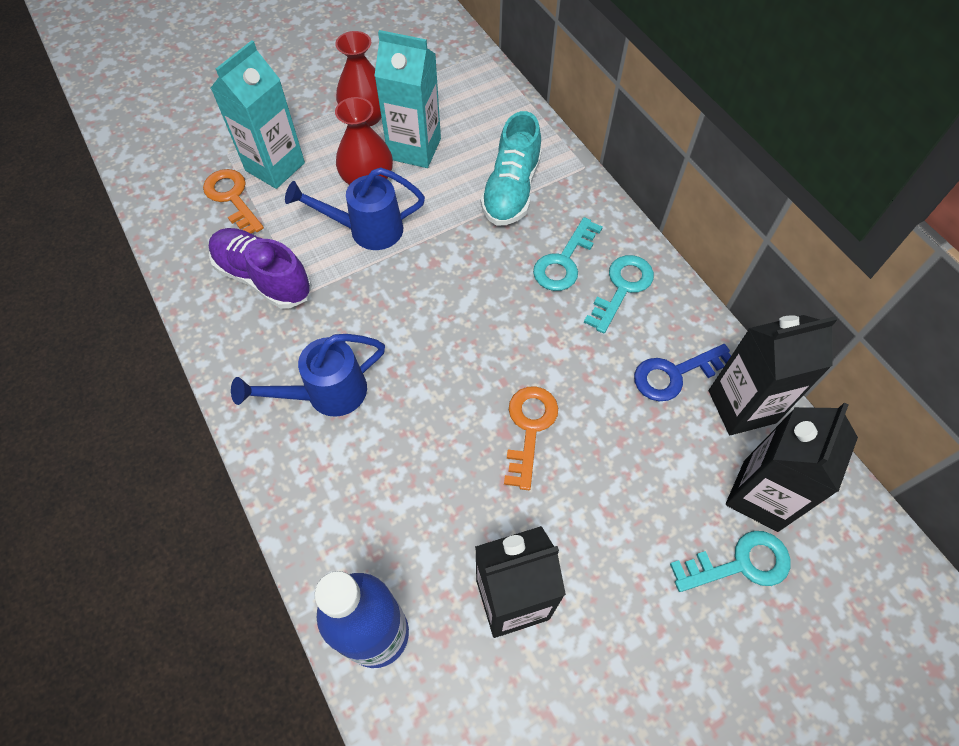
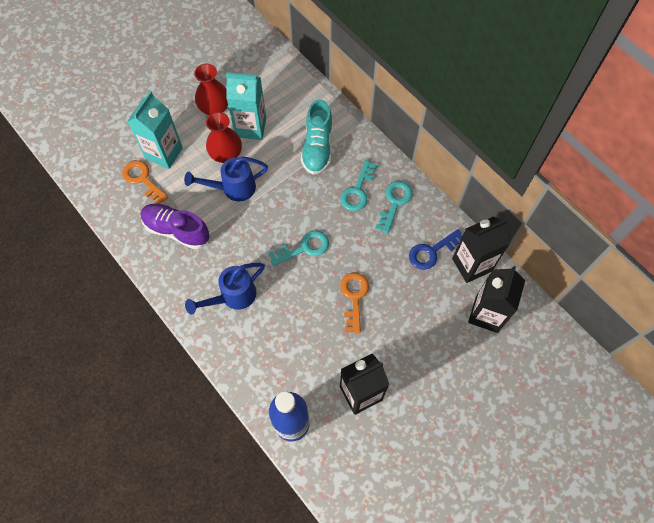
camera: 10 degrees left, 5 degrees up
turquoise key [670,531,791,592] -> turquoise key moved to [269,230,329,266]

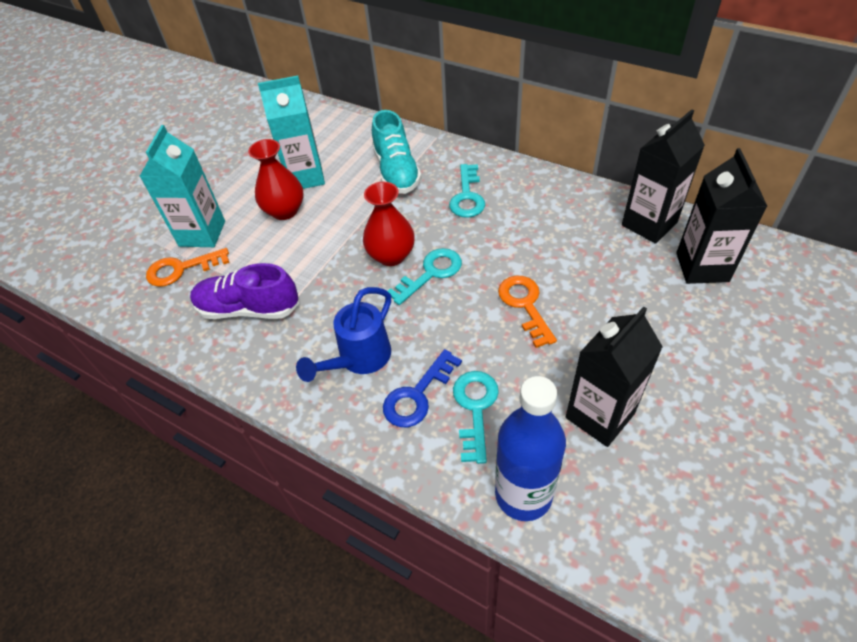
camera: 15 degrees left, 15 degrees down
orange key [122,160,168,204] -> orange key turned 45 degrees counterclockwise [146,248,229,287]
blue watering can [184,157,268,201] -> none
red vase [194,64,228,115] -> red vase moved to [363,182,415,266]
turquoise key [375,181,413,233] -> turquoise key moved to [453,371,499,464]
blue key [409,229,462,270] -> blue key moved to [383,349,462,427]

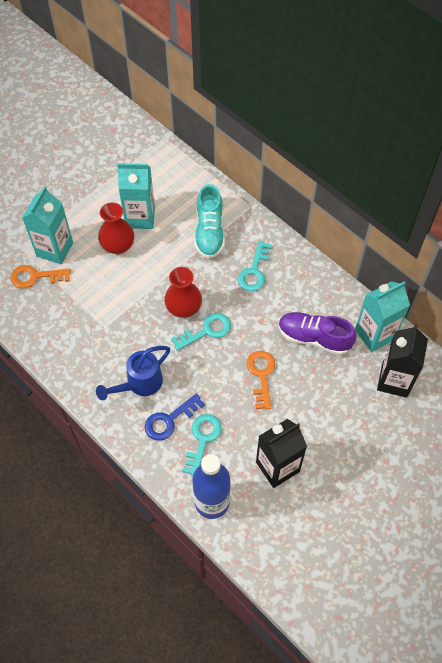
camera: 10 degrees right, 10 degrees up
purple shoe [190,263,299,319] -> purple shoe moved to [279,312,356,355]
black carton [622,109,705,244] -> turquoise carton [355,281,410,352]

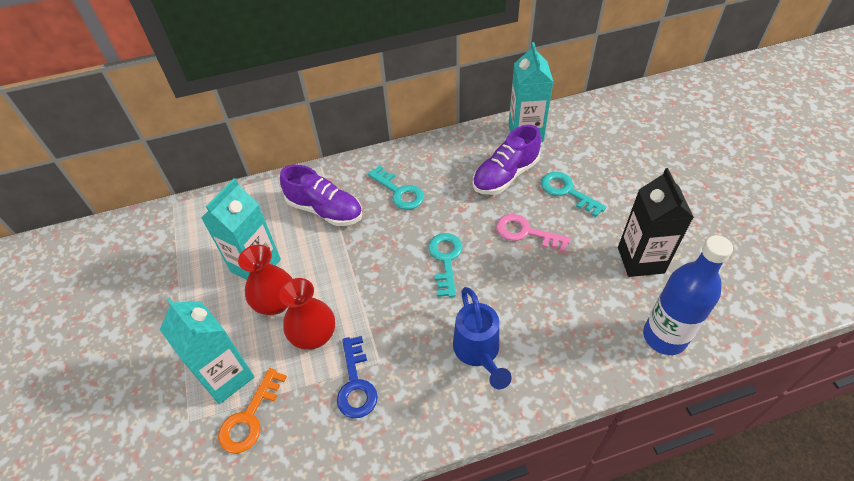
camera: 60 degrees left, 10 degrees down
blue key [145,393,205,441] -> blue key moved to [337,336,378,418]
red vase [164,267,202,318] -> red vase moved to [279,278,335,350]
turquoise key [182,414,222,476] -> turquoise key moved to [541,172,606,217]
turquoise shoe [194,184,225,259] -> purple shoe [280,164,362,226]
orange key [246,351,275,410] -> pink key [496,214,571,252]
black carton [377,324,428,398] -> none

